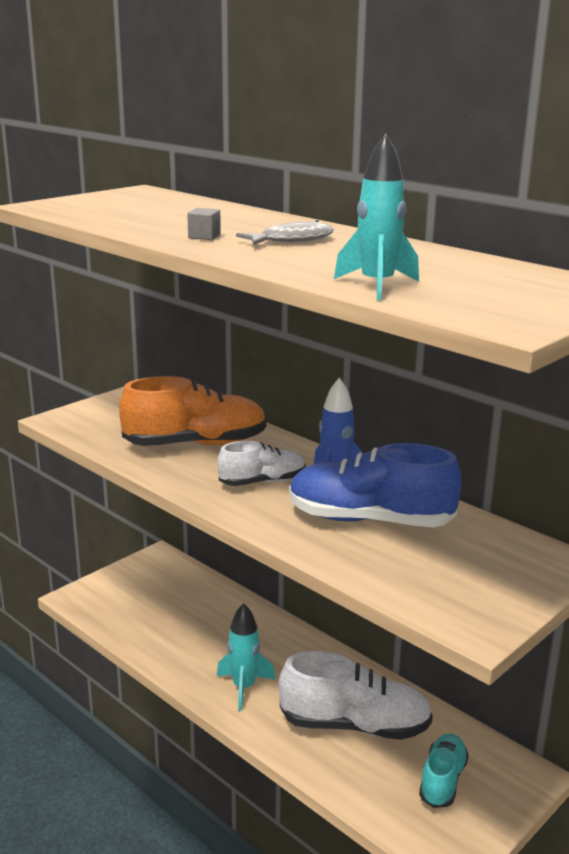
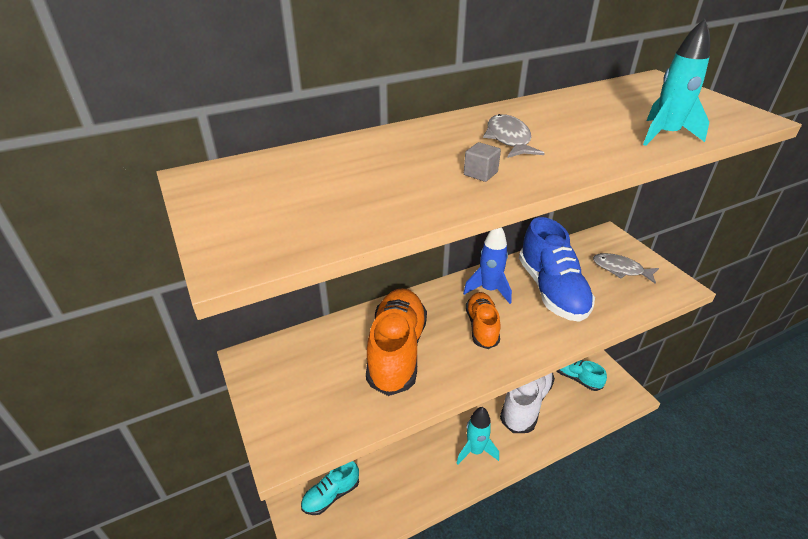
camera: 70 degrees left, 15 degrees up
white shoe [217,441,306,486] -> orange shoe [466,292,501,349]
blue shoe [289,443,462,527] -> blue shoe turned 45 degrees counterclockwise [519,217,595,322]
none -> turquoise shoe [301,461,359,515]
none -> grey fish [593,253,659,284]

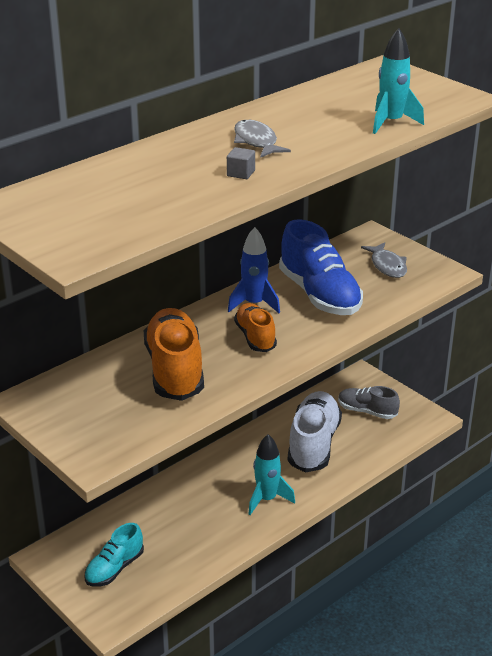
camera: 15 degrees left, 5 degrees down
turquoise shoe [557,360,607,391] -> grey shoe [338,386,400,419]
grey fish [593,253,659,284] -> grey fish turned 120 degrees counterclockwise [361,242,407,278]

